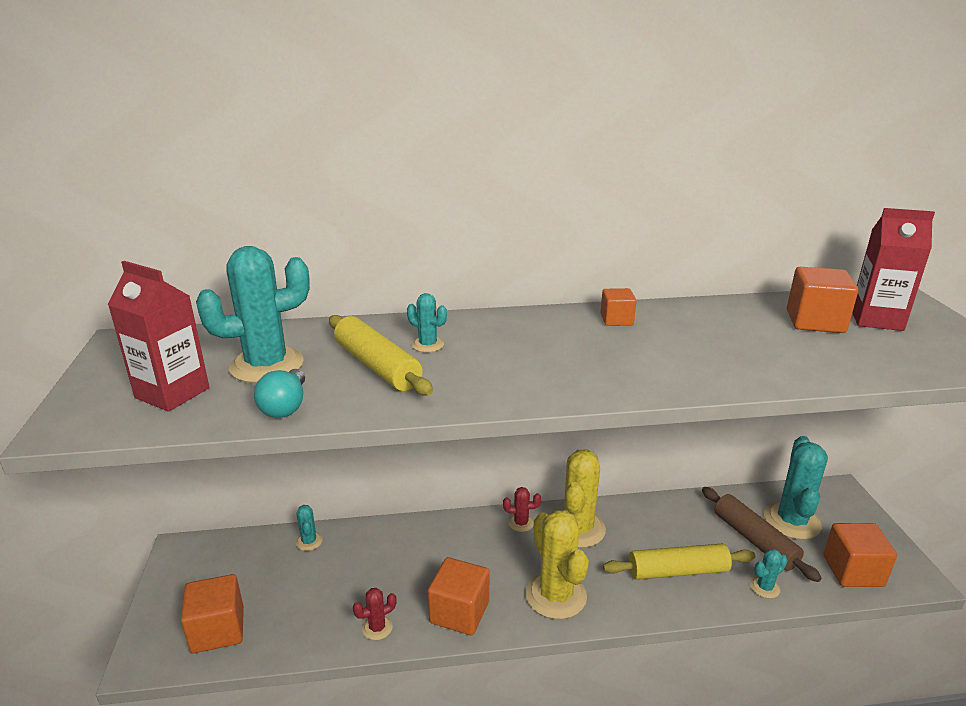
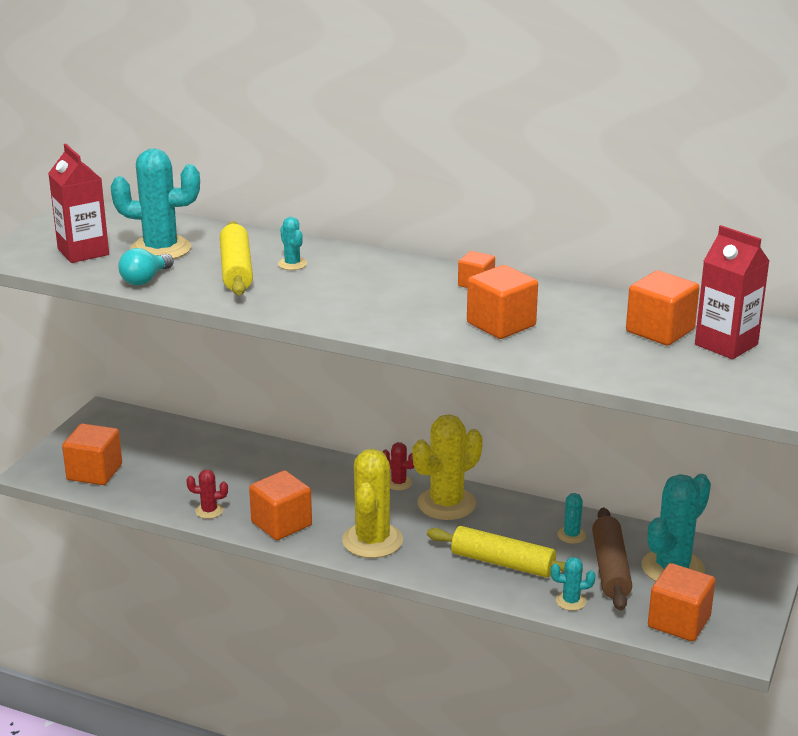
camera: 30 degrees right, 0 degrees up
turquoise cactus [296,505,323,551] -> turquoise cactus moved to [558,493,586,543]
none -> orange cube [467,265,538,339]

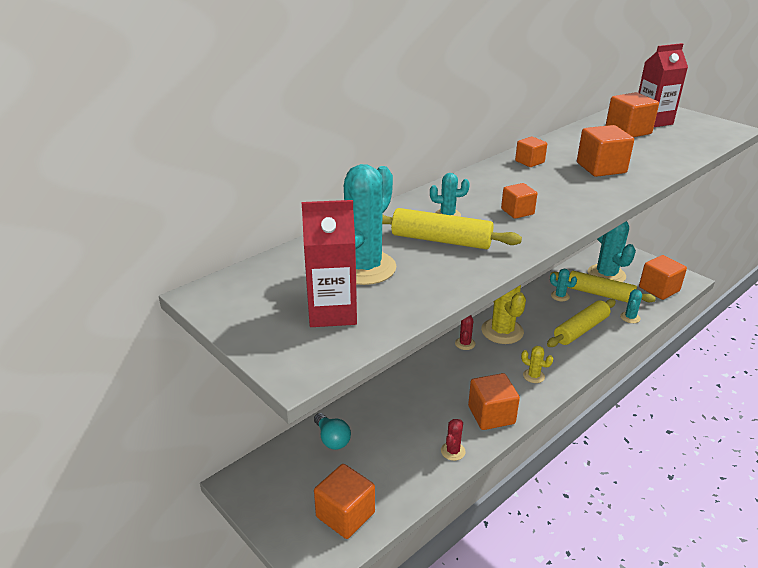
camera: 65 degrees left, 5 degrees up
turquoise light bulb [118,248,174,285] -> turquoise light bulb moved to [314,413,351,450]
yellow cactus [342,449,403,558] -> yellow cactus [521,346,553,383], size x0.47
red cactus [383,442,414,490] -> red cactus turned 45 degrees counterclockwise [455,315,475,350]
brown rolling pin [592,507,632,611] -> yellow rolling pin [550,271,656,303]
none -> orange cube [501,183,537,219]

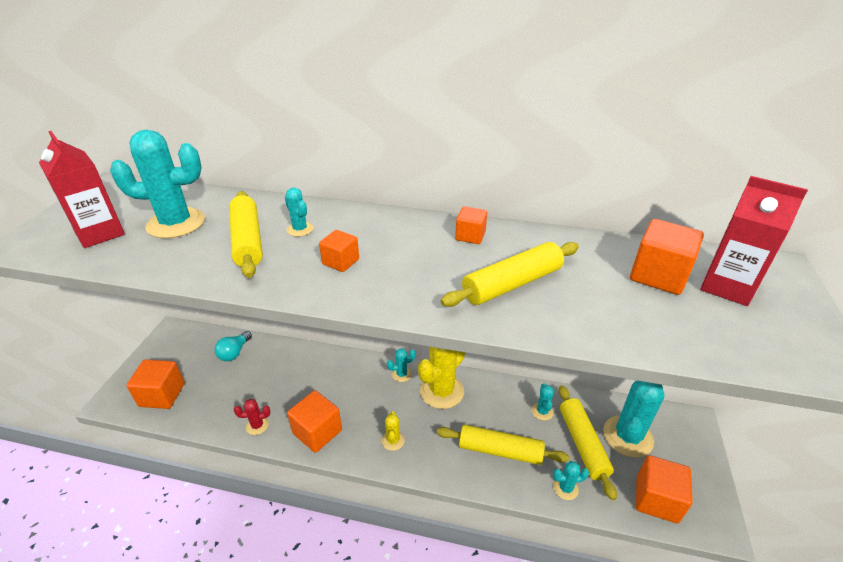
camera: 55 degrees right, 5 degrees up
red cactus [455,315,475,350] -> turquoise cactus [387,348,416,382]
orange cube [577,125,634,177] -> yellow rolling pin [441,242,579,307]

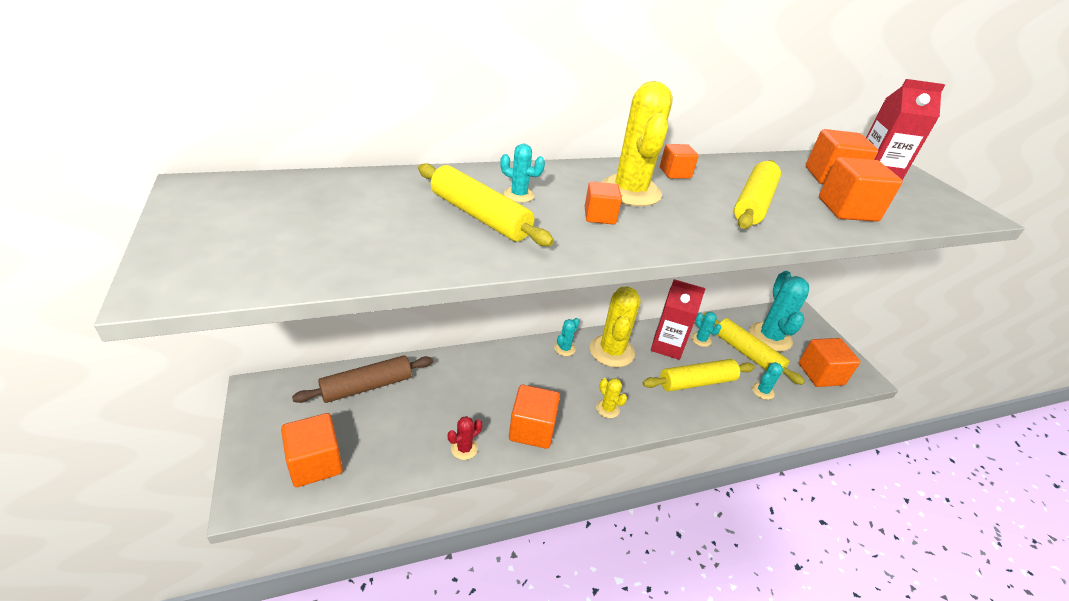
camera: 35 degrees left, 0 degrees up
red carton [39,131,125,248] -> red carton moved to [651,279,706,360]
turquoise cactus [110,130,205,238] -> none
turquoise light bulb [214,331,252,361] -> brown rolling pin [292,355,433,403]
none -> yellow cactus [602,81,673,206]
none -> orange cube [819,157,903,222]

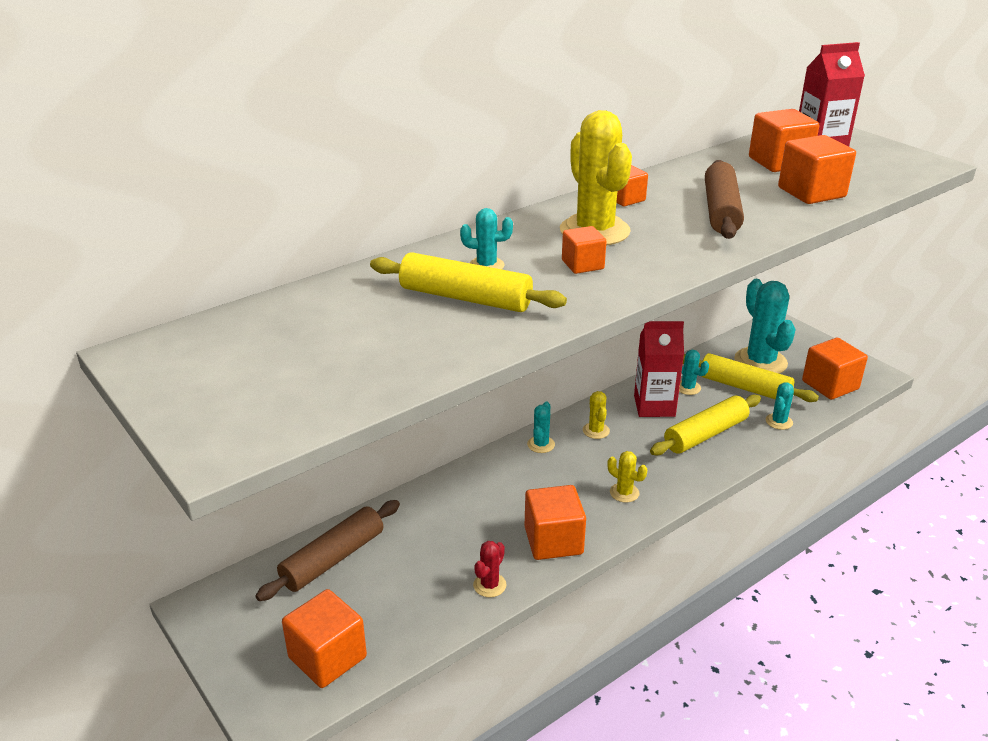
camera: 15 degrees left, 5 degrees down
yellow cactus [590,286,641,367] -> yellow cactus [583,391,610,439], size x0.47
yellow rolling pin [734,160,781,229] -> brown rolling pin [705,160,744,239]

